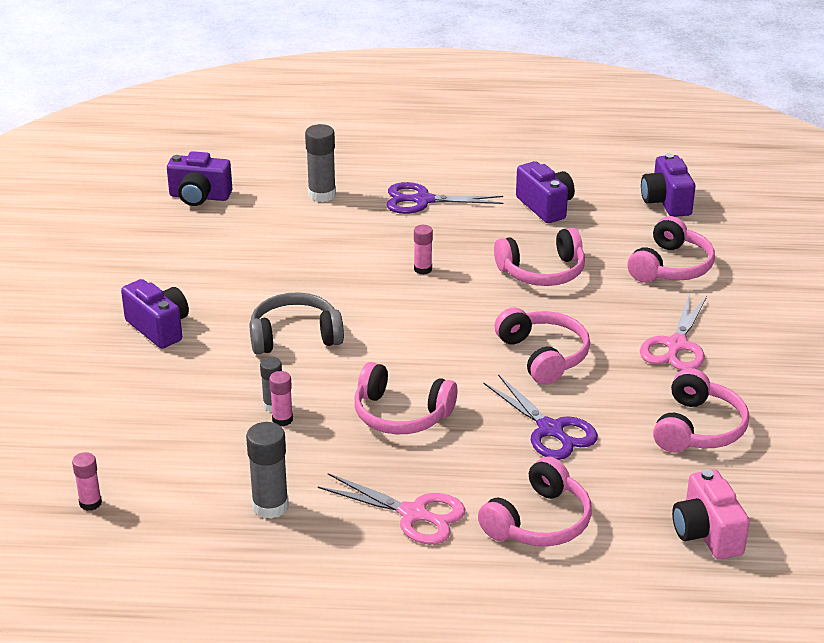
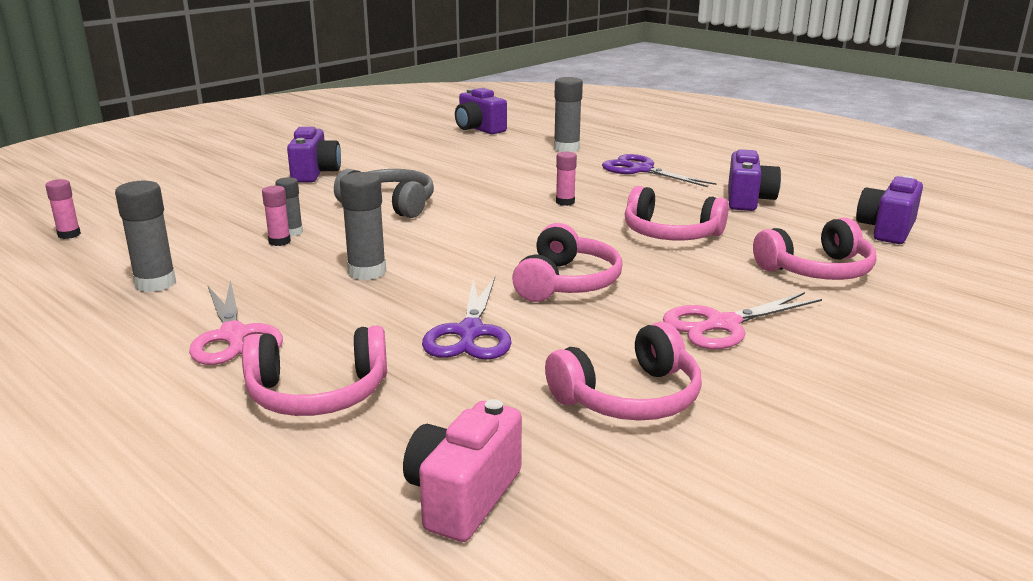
camera: 40 degrees right, 10 degrees down
pink headphones [354,362,458,434] -> grey glue stick [340,172,386,280]

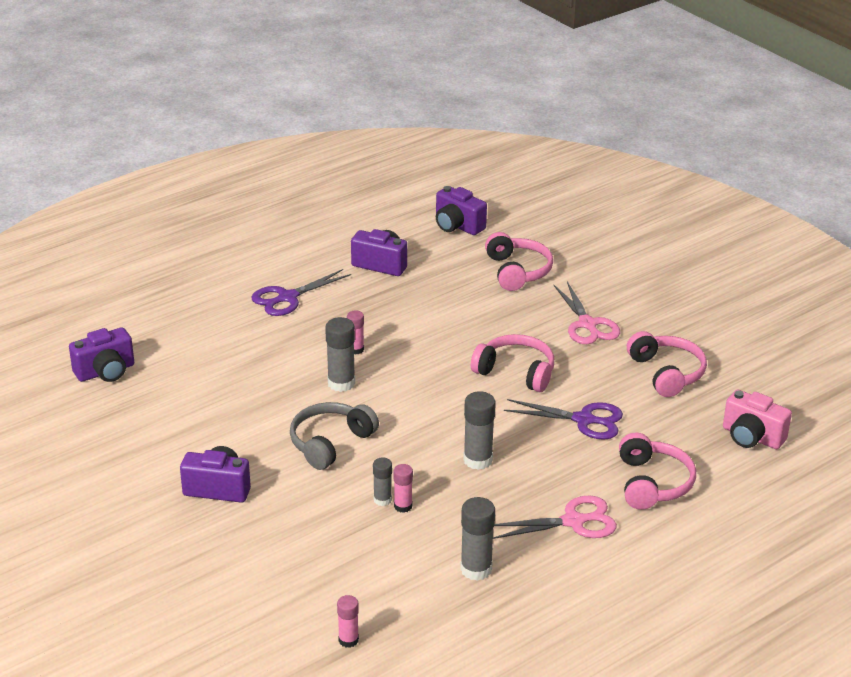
camera: 80 degrees left, 10 degrees up
grey glue stick [554,77,583,152] -> grey glue stick moved to [325,317,355,392]
pink headphones [625,186,729,241] -> none

